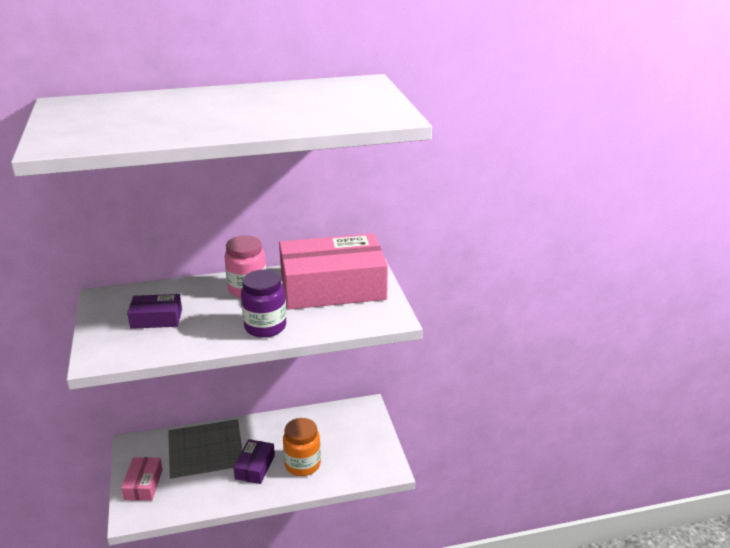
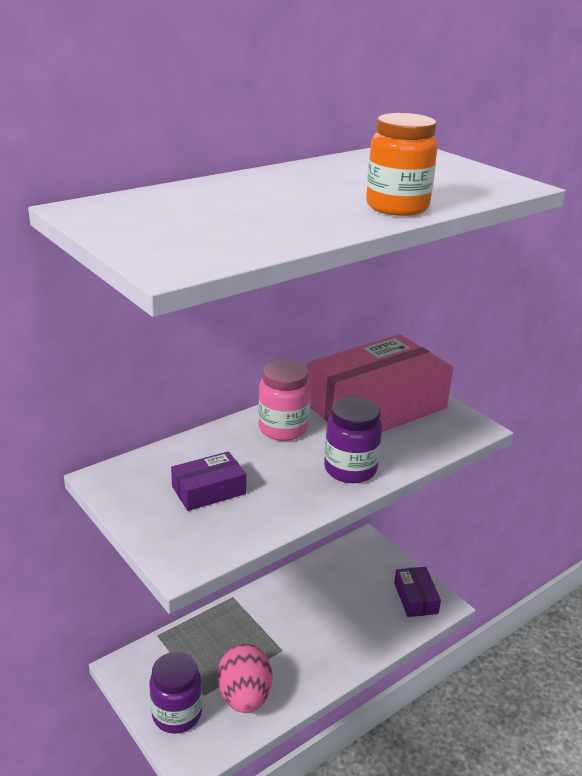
camera: 25 degrees left, 0 degrees up
pink box [121,457,163,501] -> purple jar [150,652,202,734]
purple box [233,439,275,484] -> purple box moved to [394,567,441,617]
orange jar [283,418,321,476] -> orange jar moved to [366,113,438,216]
none -> pink egg [217,644,272,713]

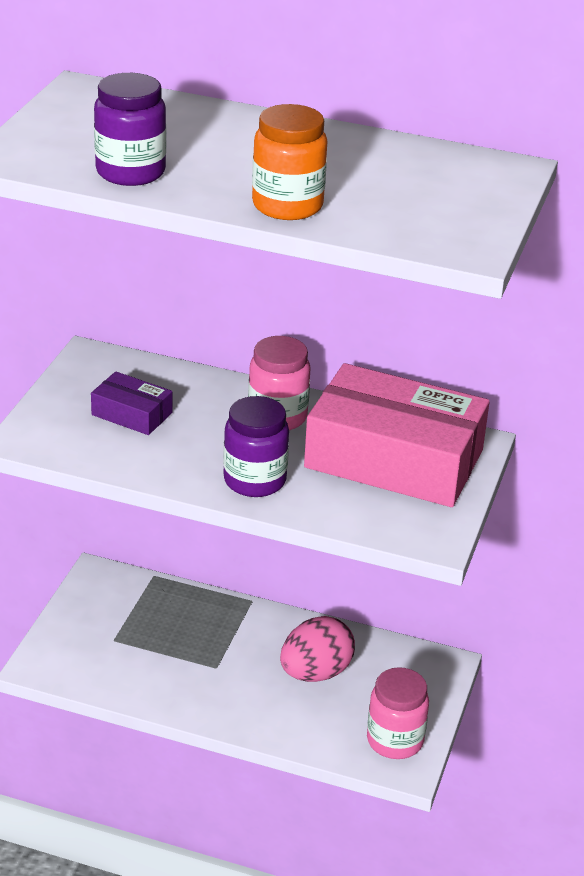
camera: 55 degrees right, 5 degrees up
purple jar [150,652,202,734] -> purple jar moved to [94,73,166,186]
pink egg [217,644,272,713] -> pink egg moved to [280,616,355,682]
purple box [394,567,441,617] -> pink jar [367,667,429,759]

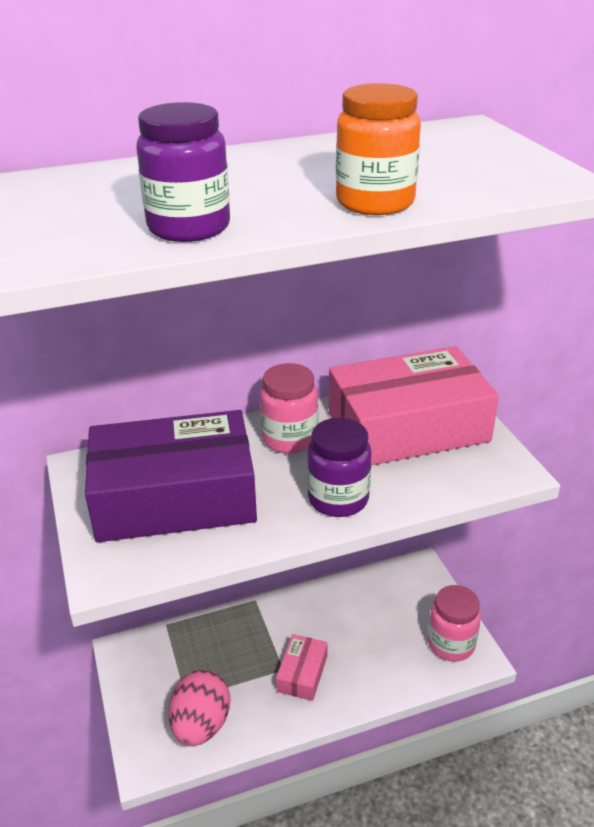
camera: 35 degrees left, 0 degrees up
purple box [91,371,172,435] -> purple box [85,410,257,542], size x2.25
pink egg [280,616,355,682] -> pink egg moved to [169,670,230,746]
none -> pink box [276,634,328,701]

